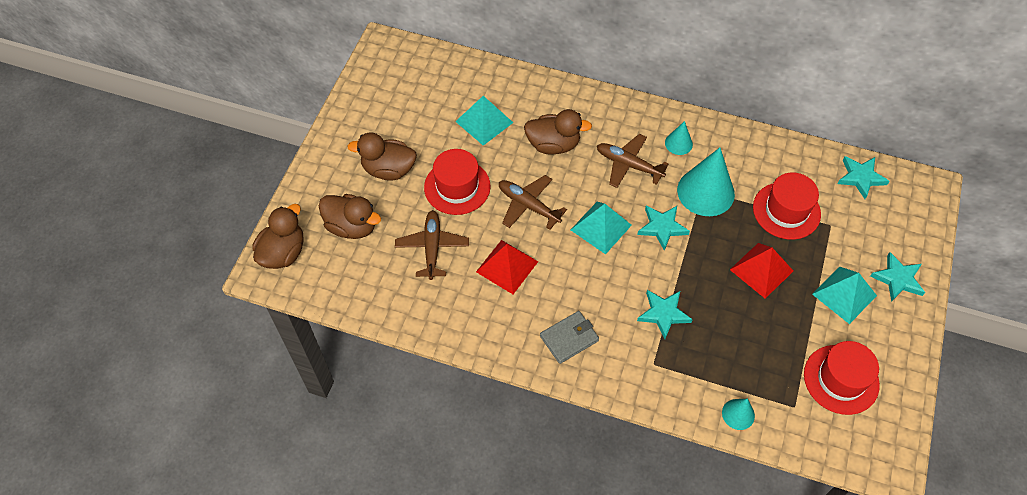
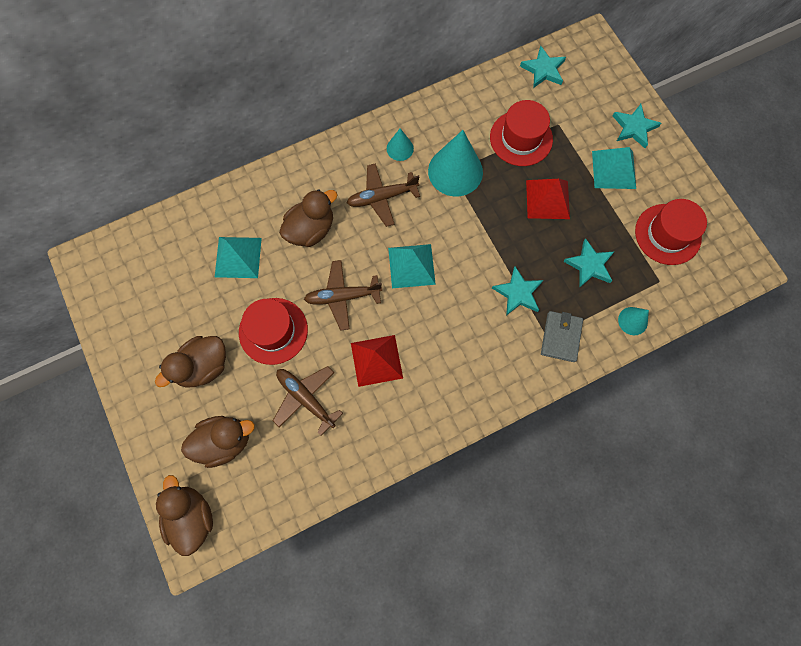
camera: 45 degrees left, 15 degrees up
grey wallet [540,311,599,364] -> grey wallet moved to [541,311,583,362]
turquoise star [637,206,690,251] -> turquoise star moved to [563,238,614,288]

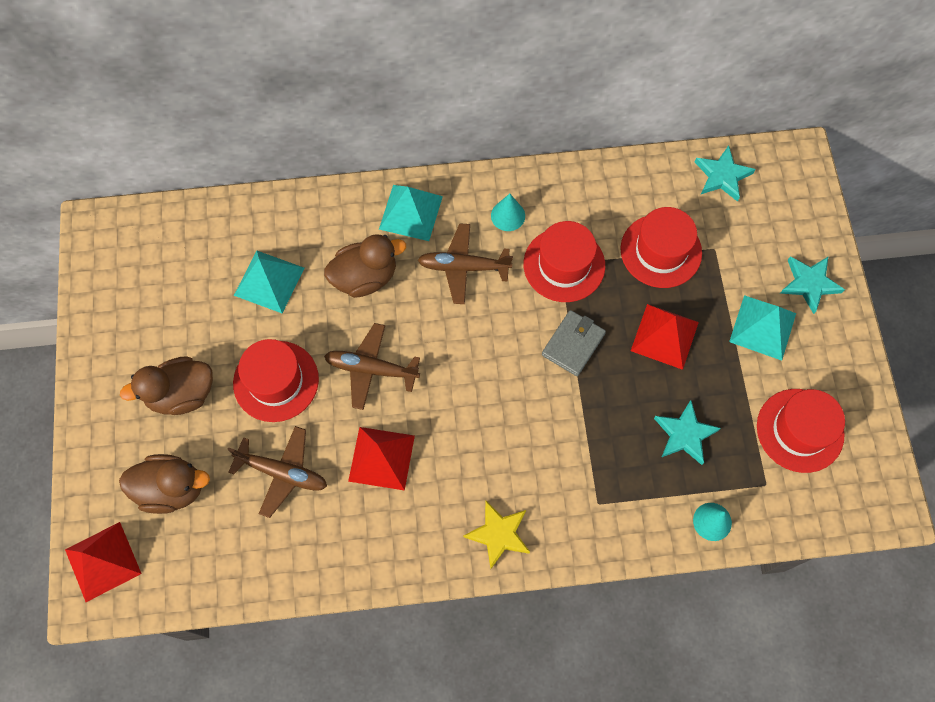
camera: 20 degrees right, 5 degrees down
brown duck [156,475,213,556] -> red pyramid [65,522,142,602]
brown plane [273,366,343,436] -> brown plane turned 135 degrees clockwise [227,426,327,518]
turquoise pyramid [388,244,436,288] -> turquoise pyramid moved to [379,185,443,241]
turquoise cone [428,130,483,197] -> red hat [524,221,605,302]
turquoise star [492,266,543,316] -> none
grey wallet [541,311,583,362] -> grey wallet moved to [542,310,606,376]
none -> yellow star [463,501,530,569]

